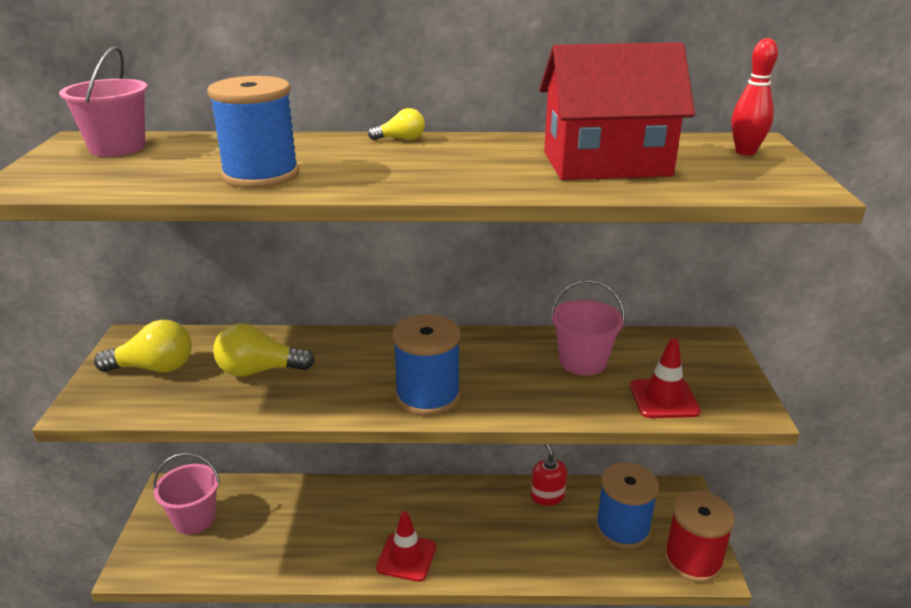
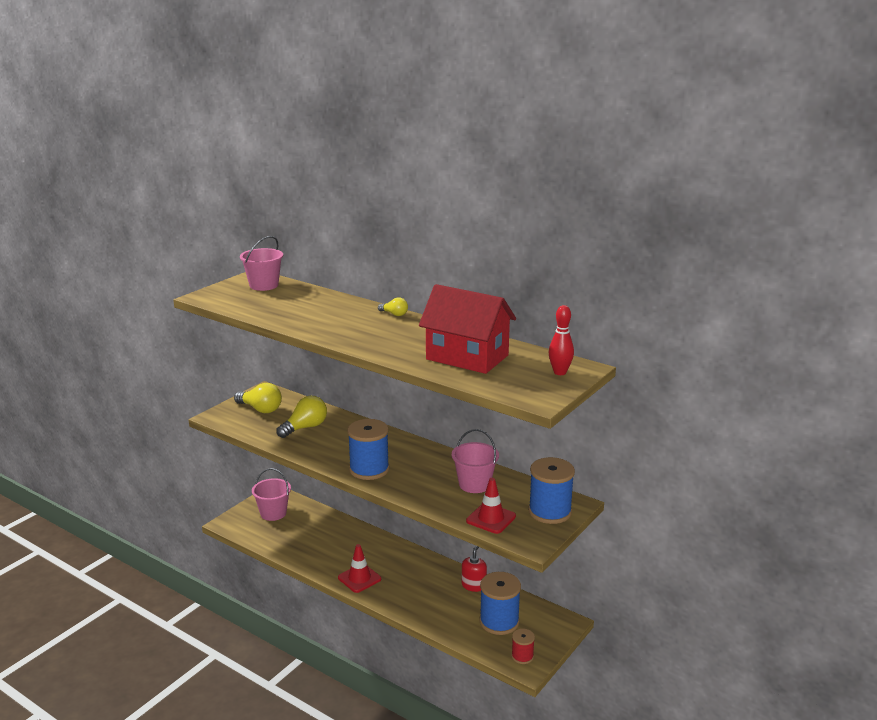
camera: 35 degrees right, 5 degrees down
blue spool [207,76,299,188] -> blue spool moved to [528,457,575,524]
yellow light bulb [213,323,315,377] -> yellow light bulb turned 105 degrees clockwise [276,396,327,438]
red spool [664,491,735,583] -> red spool [511,629,535,664], size x0.53

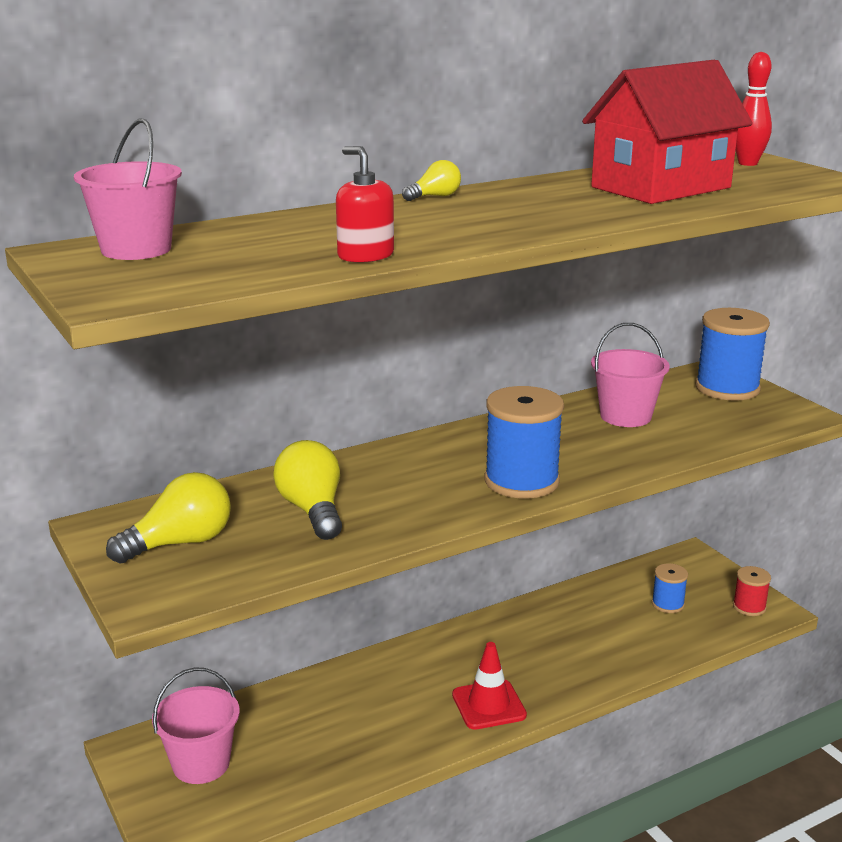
camera: 65 degrees left, 0 degrees up
red soap dispenser [462,546,487,592] -> red soap dispenser moved to [336,146,394,263]
red traffic cone [466,478,516,534] -> none
blue spool [479,572,521,635] -> blue spool [652,563,688,613], size x0.53

